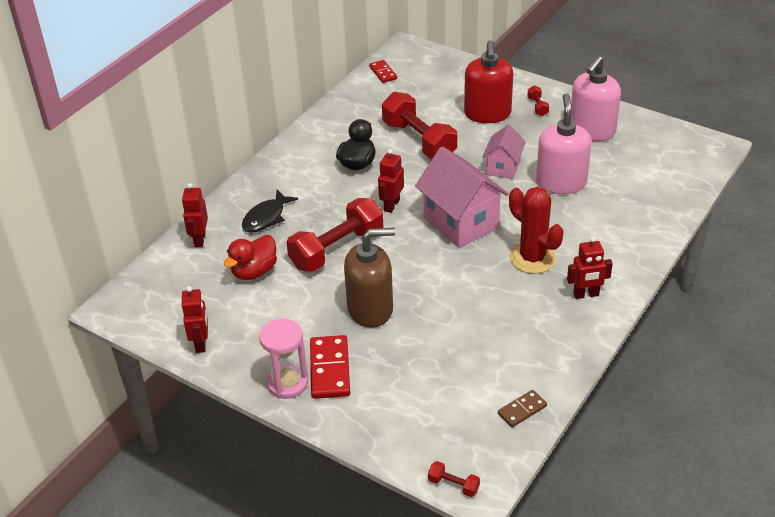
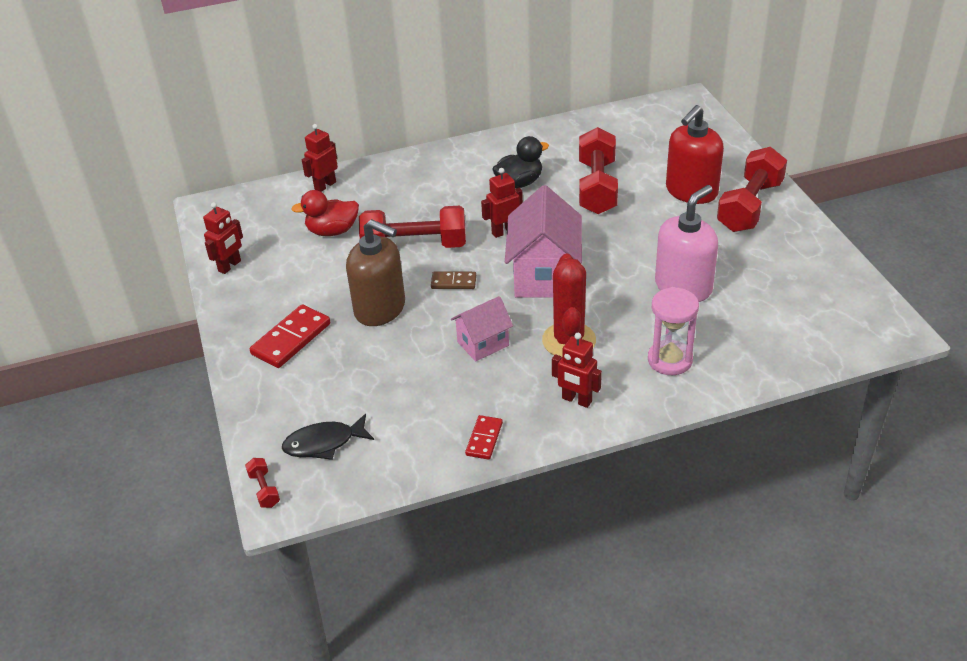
camera: 40 degrees right, 0 degrees up
black fish [242,190,298,233] -> black fish moved to [282,414,374,460]
pink hourglass [259,319,308,399] -> pink hourglass moved to [648,287,699,375]
red domino [369,60,397,83] -> red domino moved to [465,415,503,460]
pink house [482,124,526,179] -> pink house moved to [451,296,513,361]
brown domino [498,390,547,427] -> brown domino moved to [431,271,476,289]
red dumbbell [527,85,549,116] -> red dumbbell [717,147,787,232], size x2.41
pink soap dispenser [571,56,621,141] -> none

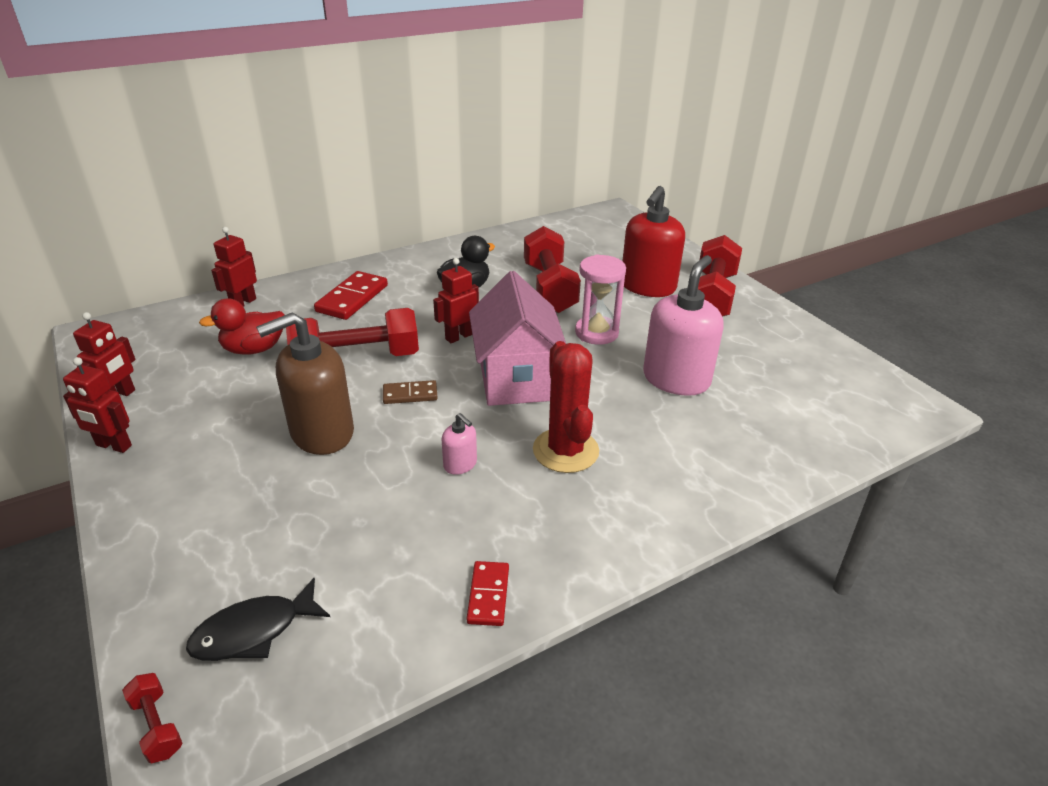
camera: 15 degrees left, 5 degrees down
red domino [250,304,330,368] -> red domino moved to [314,271,388,320]
brown soap dispenser [346,219,405,326] -> brown soap dispenser turned 135 degrees clockwise [256,312,354,455]
pink house [451,296,513,361] -> pink soap dispenser [442,413,477,475]
red robot [552,333,602,408] -> red robot moved to [63,357,132,453]
pink hourglass [648,287,699,375] -> pink hourglass moved to [575,254,626,345]

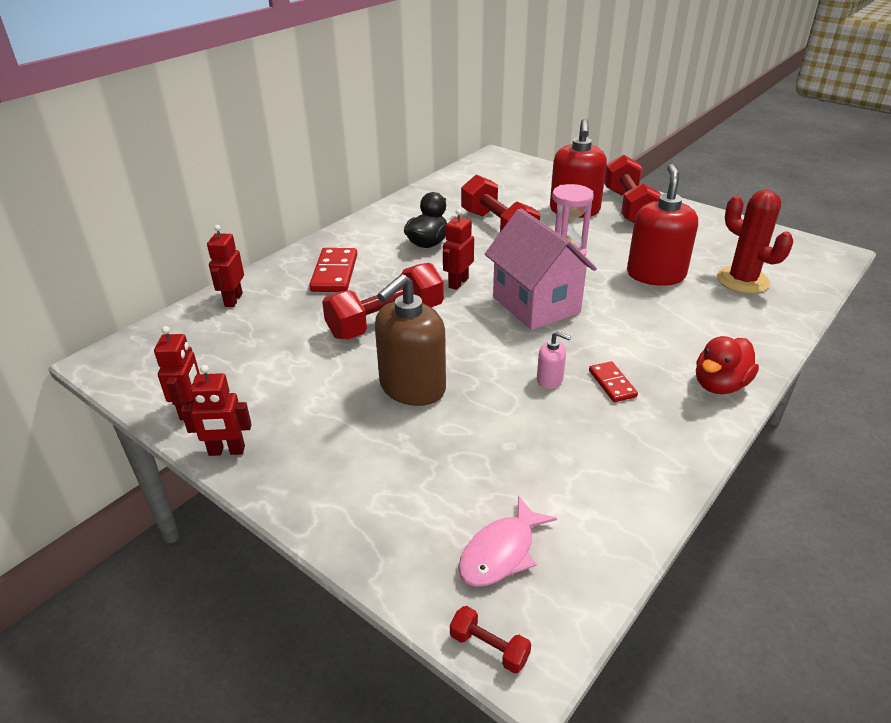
camera: 20 degrees left, 0 degrees up
black fish [186,578,330,661] -> pink fish [458,496,557,587]
red duck [199,298,285,355] -> red duck moved to [696,336,759,394]
brown domino [383,380,437,404] -> none
red domino [467,561,509,626] -> red domino moved to [589,361,638,402]
red cactus [533,341,599,473] -> red cactus moved to [717,190,793,294]
pink soap dispenser [643,255,724,396] -> red soap dispenser [627,164,698,286]

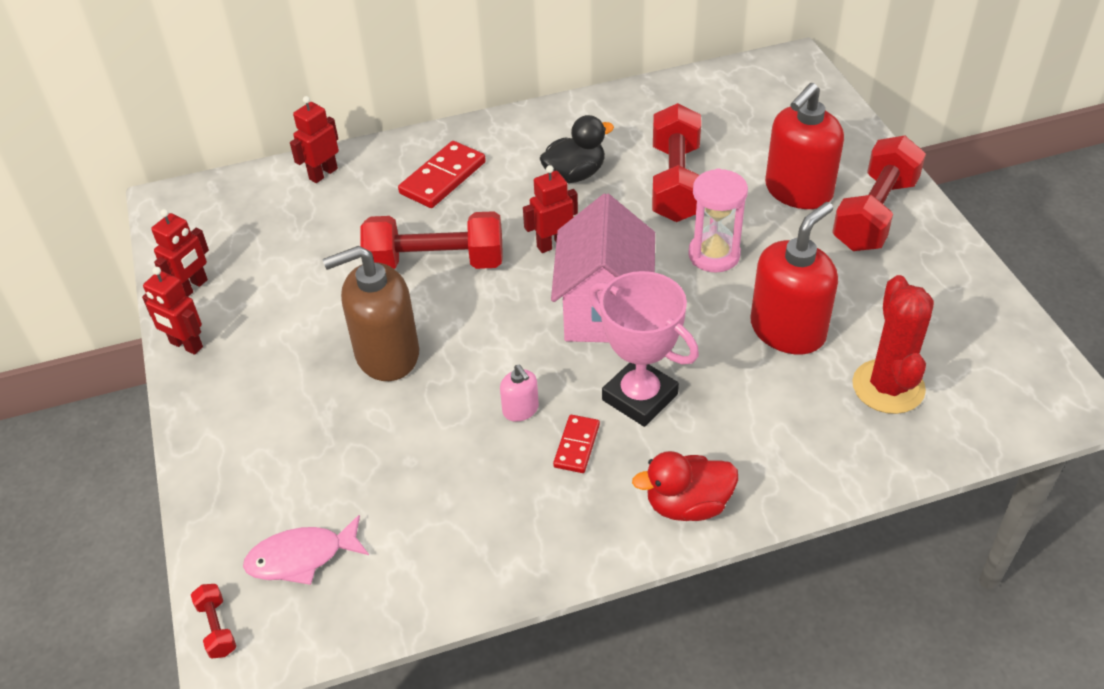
camera: 35 degrees right, 10 degrees up
none -> pink trophy [589,271,699,427]

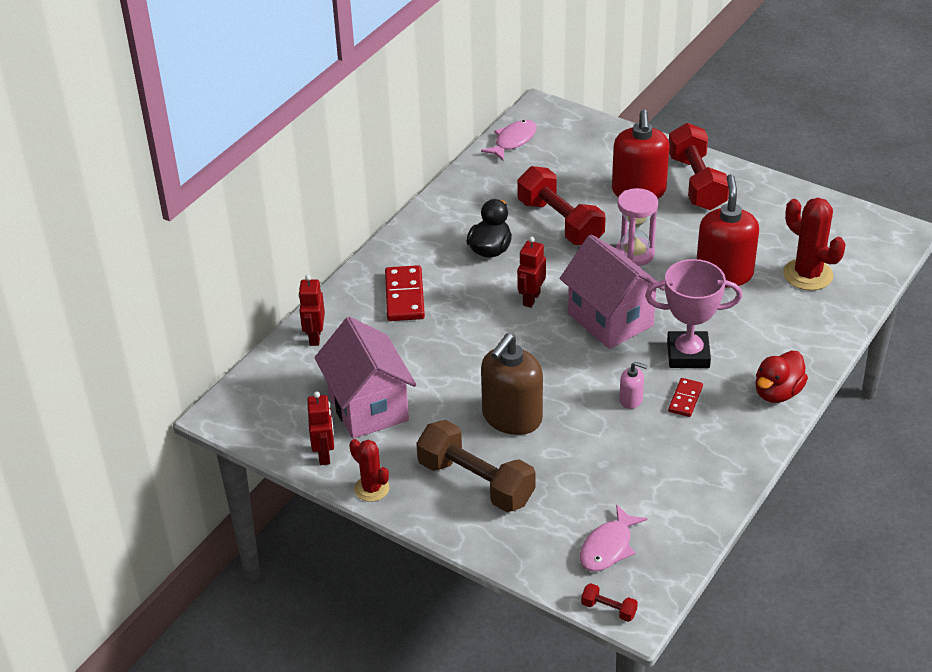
camera: 40 degrees left, 5 degrees down
red robot [142,267,203,355] -> red cactus [349,439,389,502]
red dumbbell [361,211,503,269] -> none
red domino [553,415,600,473] -> red domino turned 45 degrees clockwise [668,378,703,417]
none -> pink house [314,317,416,439]
none -> brown dumbbell [416,420,536,512]
none -> pink fish [481,120,537,161]

